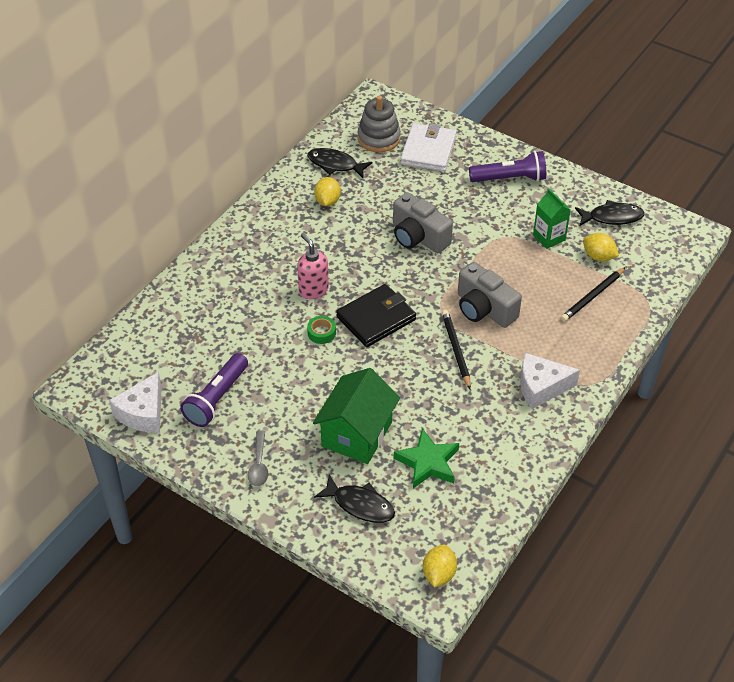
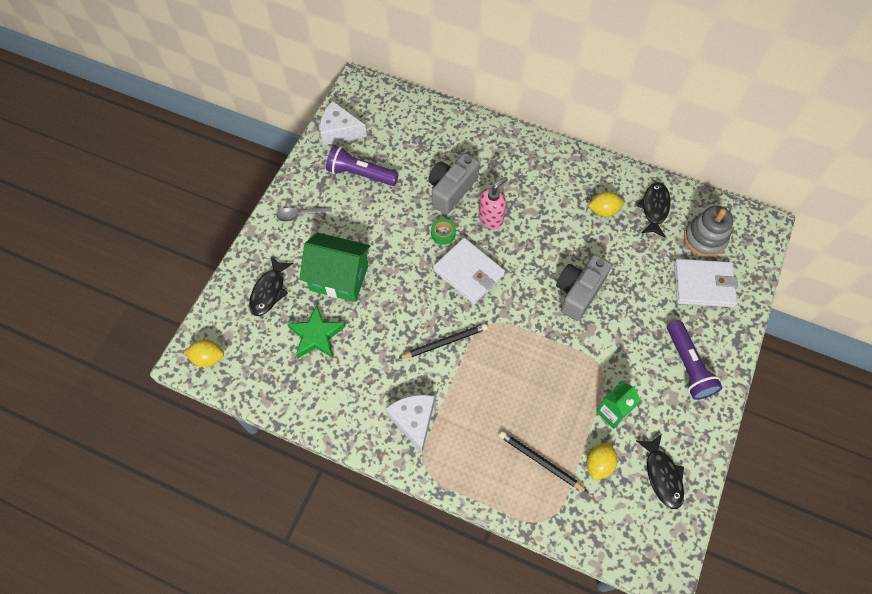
camera: 80 degrees right, 15 degrees up
black wallet [336,284,416,347] -> white wallet [433,238,505,304]
grey camera [458,262,522,328] -> grey camera moved to [428,153,480,215]

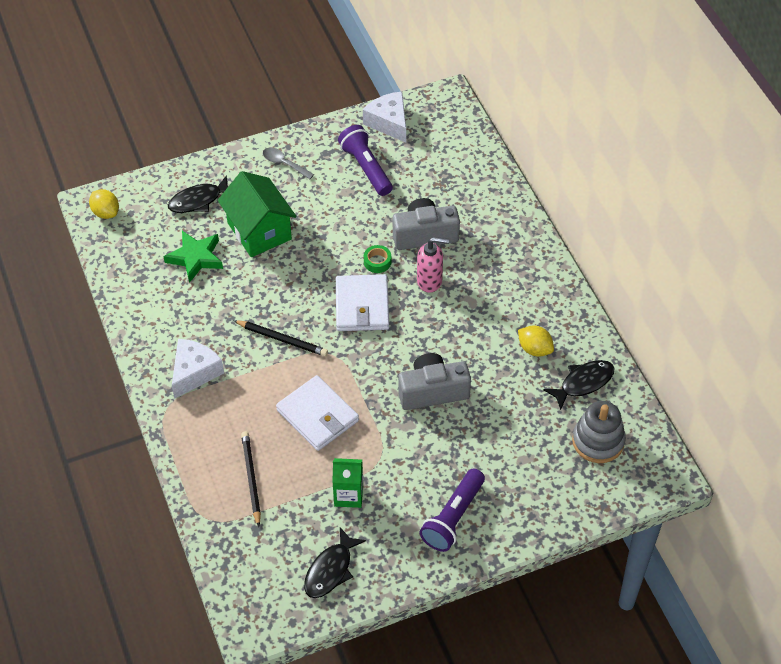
camera: 45 degrees right, 10 degrees down
yellow lemon [587,442,617,481] -> none
white wallet [674,259,738,307] -> white wallet moved to [276,375,359,451]

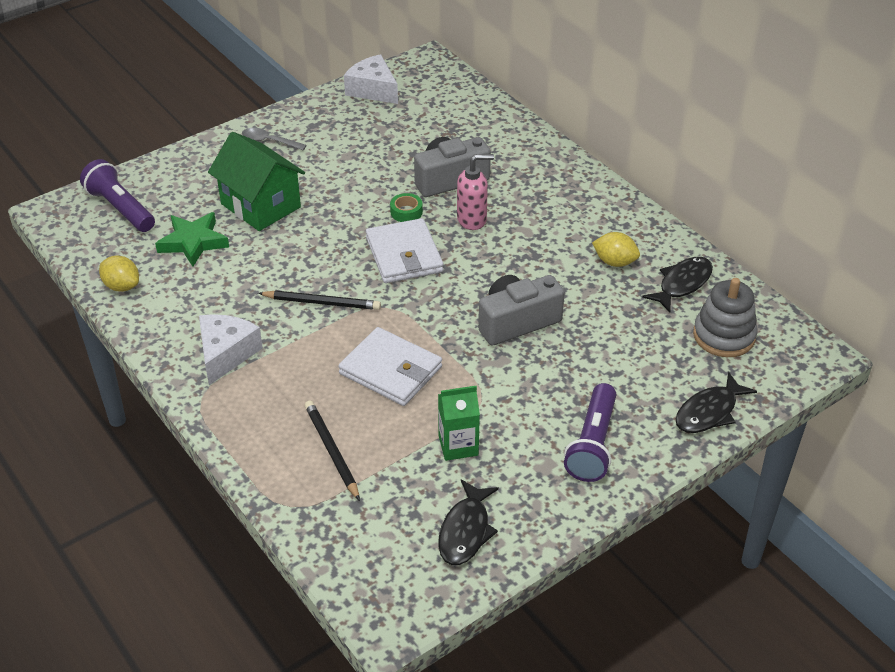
camera: 15 degrees left, 10 degrees down
yellow lemon [89,189,119,219] -> yellow lemon moved to [99,256,139,292]
black fish [168,175,228,213] -> black fish moved to [676,372,757,433]
purple flashlight [338,125,393,196] -> purple flashlight moved to [80,159,155,232]

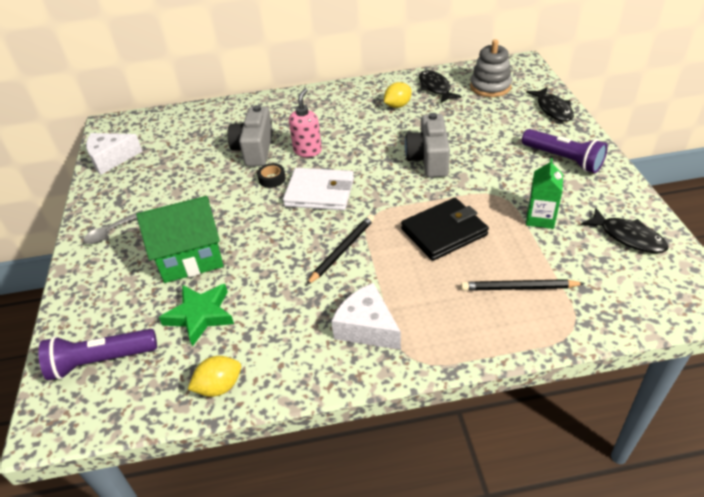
camera: 60 degrees left, 0 degrees up
white wallet [338,327,442,406] -> black wallet [401,198,489,261]
green tape [390,193,423,222] -> black tape [257,163,286,188]

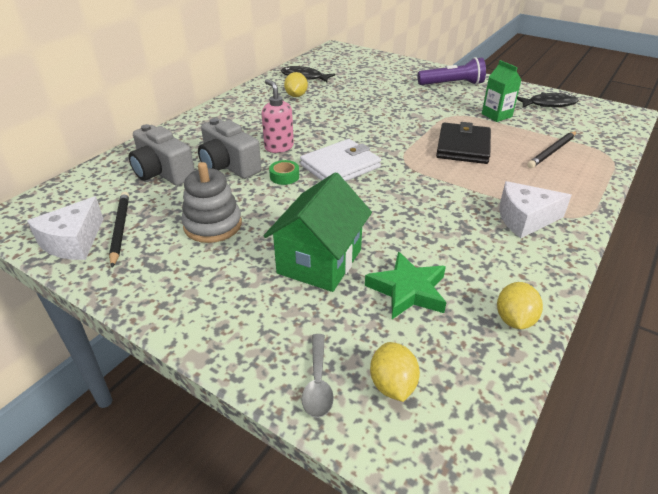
camera: 50 degrees left, 5 degrees down
purple flashlight [38,329,157,380] -> yellow lemon [370,342,420,402]
grey spoon [83,210,144,244] -> grey spoon moved to [302,334,334,418]
black tape [257,163,286,188] -> green tape [269,160,299,185]
black pencil [307,215,374,285] -> black pencil moved to [109,192,129,268]
grey camera [405,113,450,178] -> grey camera moved to [129,124,195,186]
grey stacking toy [470,39,512,97] -> grey stacking toy moved to [181,162,242,243]
black fish [526,87,574,122] -> none

